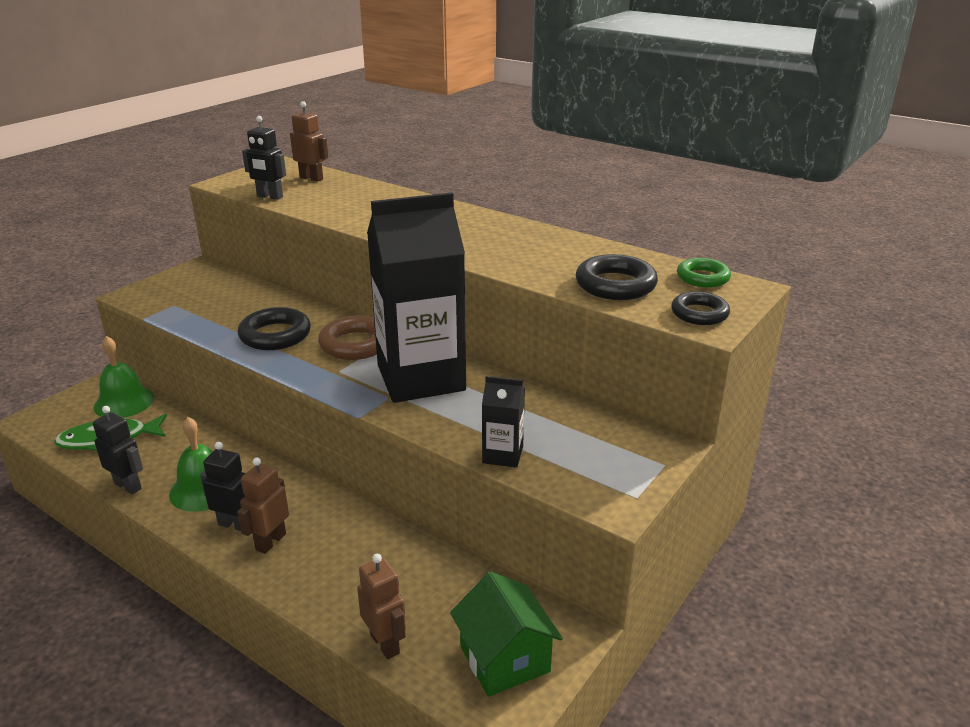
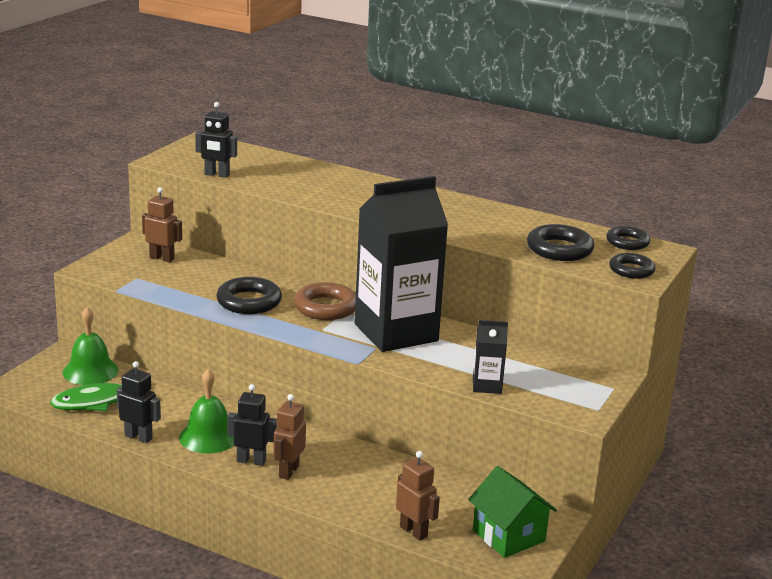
camera: 10 degrees left, 5 degrees down
brown robot [290,101,328,182] -> brown robot moved to [142,187,182,262]
green ring [677,258,731,288] -> black ring [606,226,650,250]

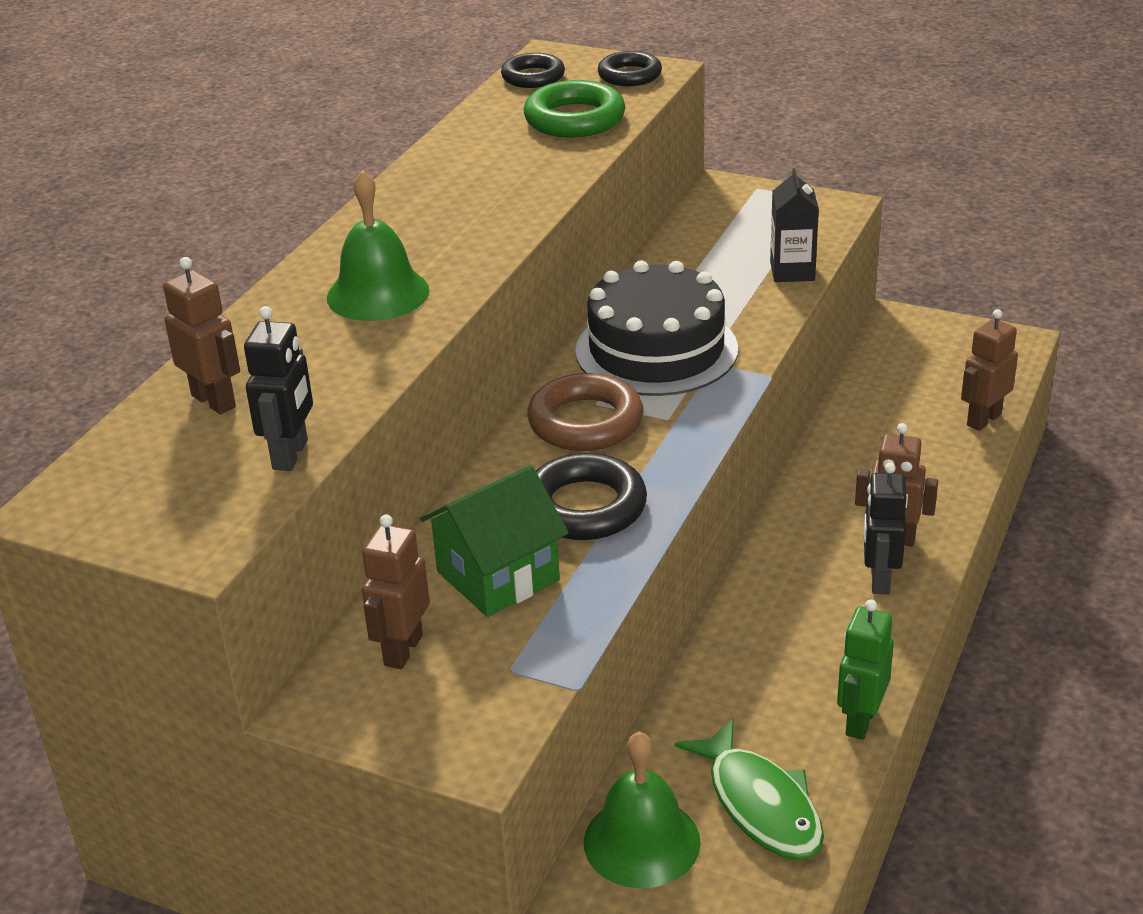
camera: 90 degrees left, 10 degrees up
black robot [117,361,161,443] -> green robot [837,600,894,740]
green bell [179,369,234,453] -> green bell moved to [327,170,429,321]
black carton [355,176,448,352] -> black cake [575,260,738,396]
green house [468,466,557,558] -> green house moved to [420,465,569,617]
black ring [527,224,594,261] -> green ring [524,80,626,138]
none -> brown robot [163,257,240,414]

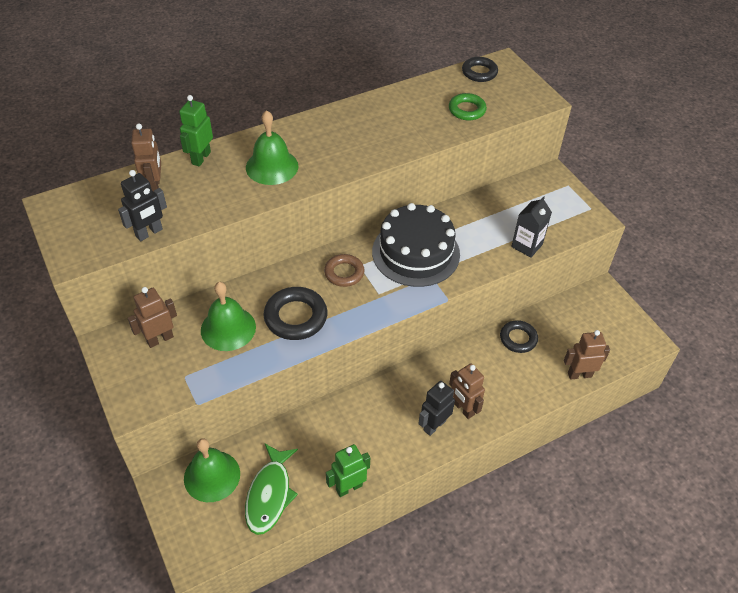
camera: 35 degrees right, 15 degrees up
green house [420,465,569,617] -> green bell [201,282,256,351]
green ring [524,80,626,138] -> green ring [449,93,487,120], size x0.66
brown ring [527,373,644,451] -> brown ring [324,254,365,287], size x0.66
black ring [598,51,662,86] -> black ring moved to [500,320,538,353]
none -> green robot [179,95,213,167]

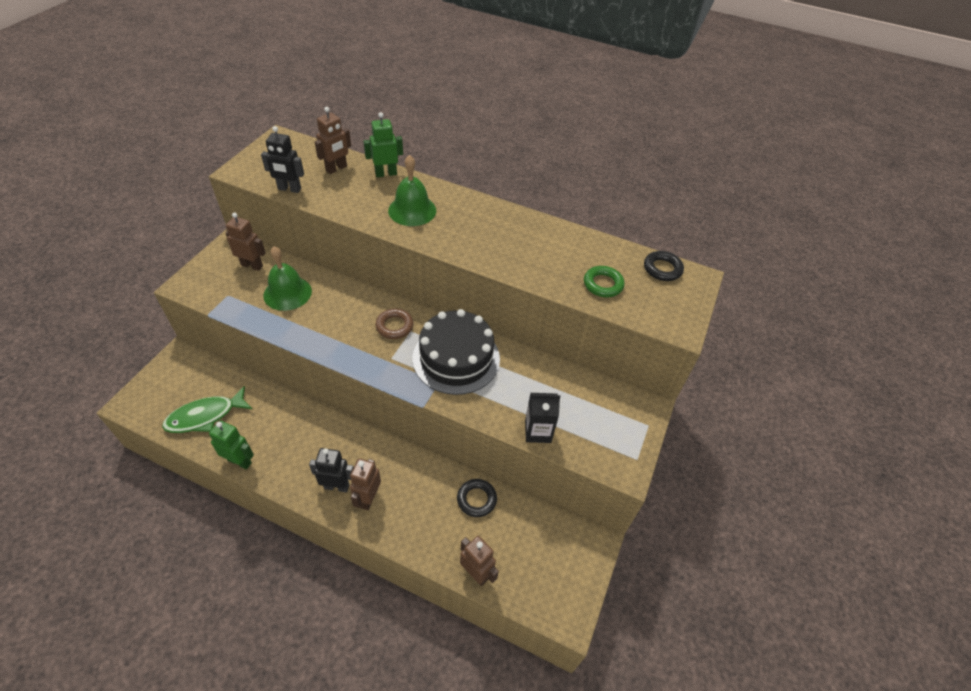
camera: 50 degrees right, 0 degrees up
green bell [184,438,240,502] -> none
black ring [264,287,328,340] -> none

